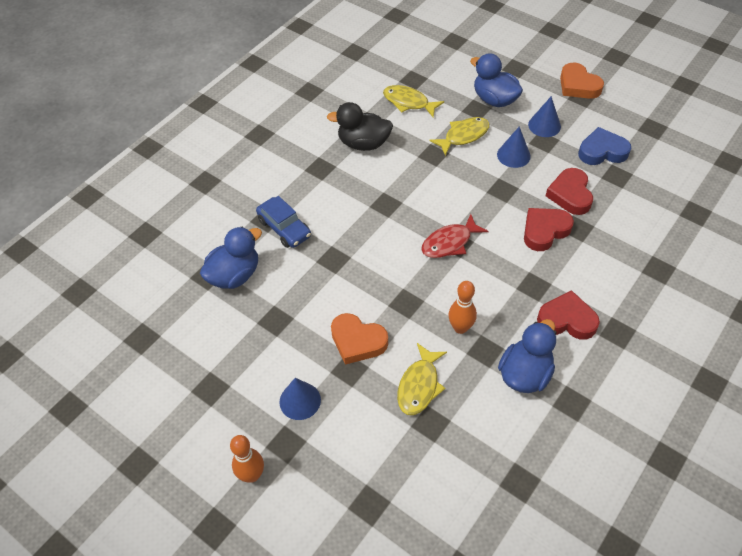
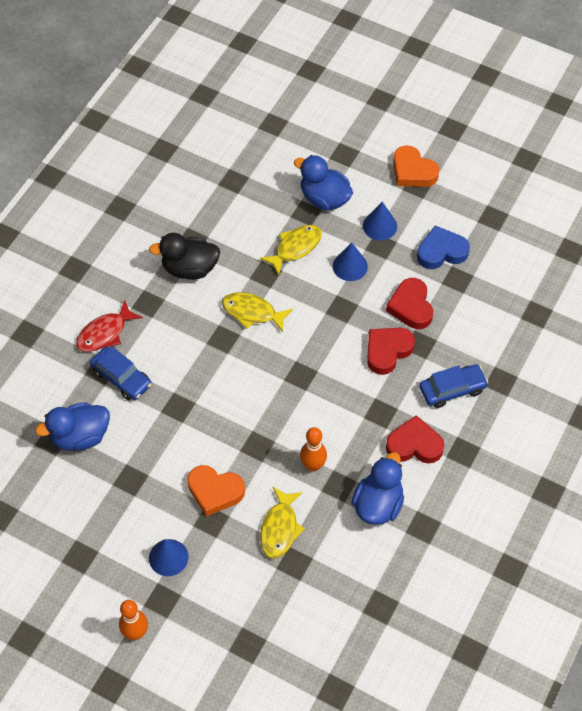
camera: 10 degrees left, 5 degrees up
blue duck [200,227,262,289] -> blue duck turned 150 degrees counterclockwise [35,402,110,451]
yellow fish [383,85,444,118] -> yellow fish moved to [222,292,293,332]
red fish [421,214,488,258] -> red fish moved to [76,300,143,352]
none -> blue car [420,364,488,408]

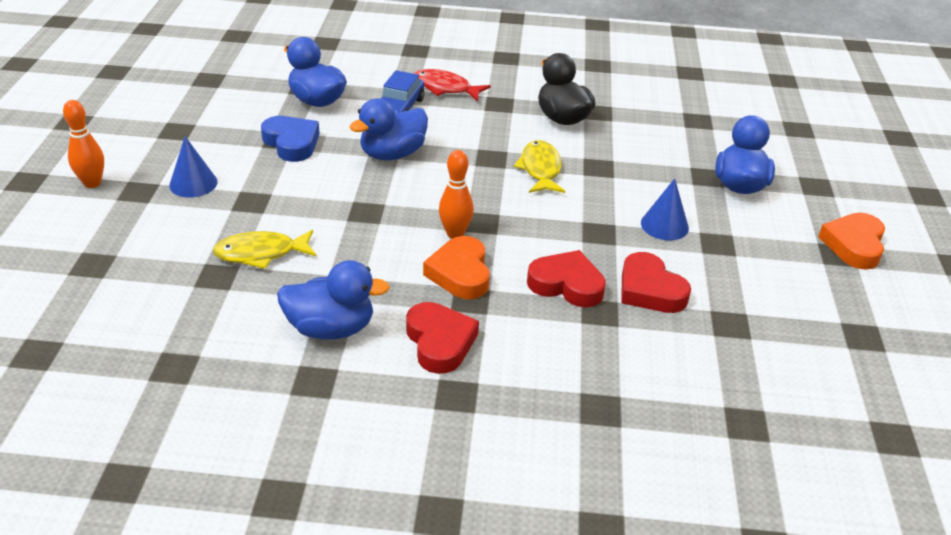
camera: 65 degrees right, 20 degrees down
orange heart [187,465,245,516] -> orange heart moved to [423,236,490,299]
yellow fish [260,225,322,275] -> none
orange bowling pin [300,427,327,472] -> orange bowling pin moved to [439,150,474,239]
blue cone [363,202,397,240] -> none
red heart [386,278,433,329] -> red heart turned 90 degrees counterclockwise [621,252,691,313]
blue heart [417,225,470,269] -> blue heart moved to [261,116,320,162]
blue car [420,364,488,408] -> none
none -> blue duck [349,98,428,160]

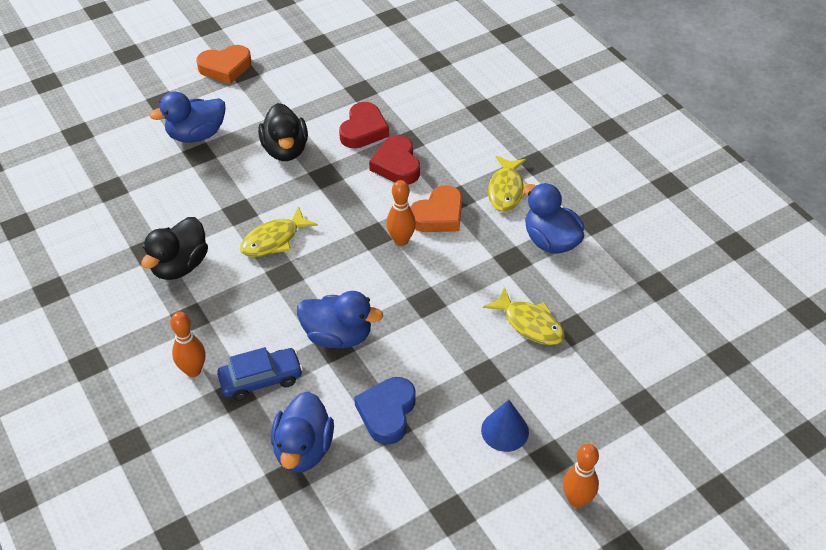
camera: 125 degrees left, 10 degrees up
red heart [406,302,479,374] -> yellow fish [488,156,527,212]
red fish [414,69,491,102] -> orange bowling pin [170,312,206,377]
blue cone [641,178,689,240] -> black duck [258,103,308,161]

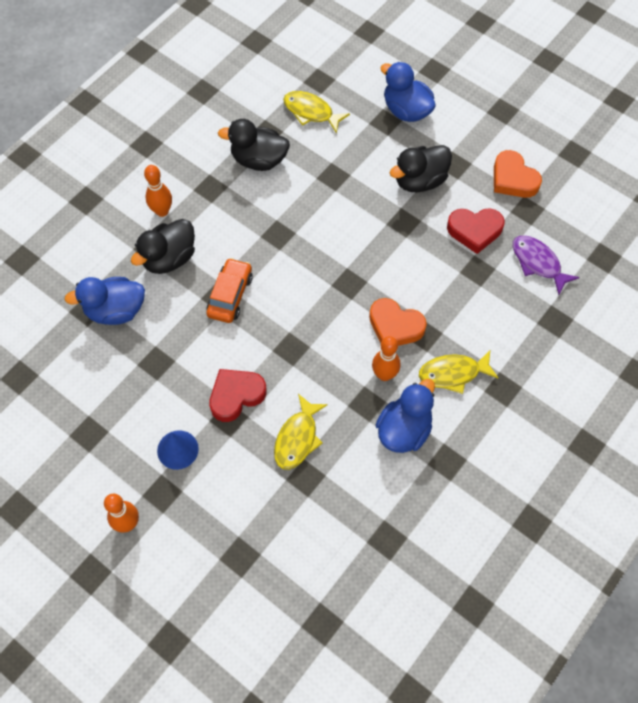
camera: 70 degrees right, 15 degrees up
orange heart [197,45,251,84] -> orange heart moved to [494,150,542,198]
blue car [217,347,303,401] -> black duck [131,219,195,274]
yellow fish [240,207,318,257] -> yellow fish moved to [283,91,350,134]
blue duck [297,291,383,348] -> orange car [206,258,253,323]
blue heart [354,377,416,445] -> none
red heart [369,136,420,185] -> red heart moved to [209,369,267,422]
orange bowling pin [386,180,416,246] -> orange bowling pin moved to [372,336,401,381]
none -> purple fish [513,236,580,295]

